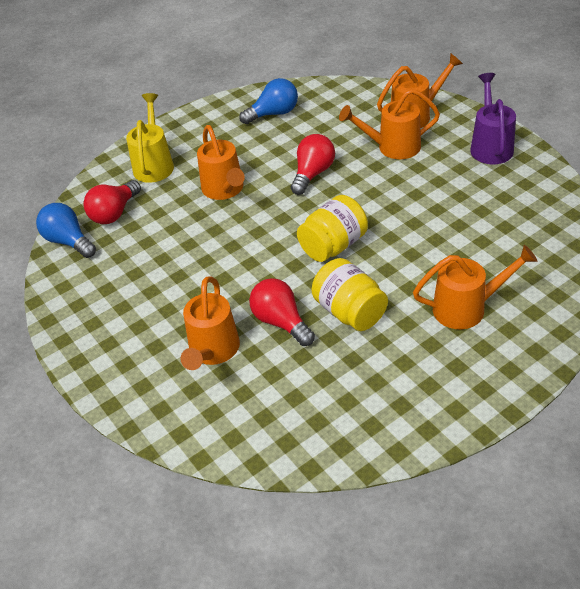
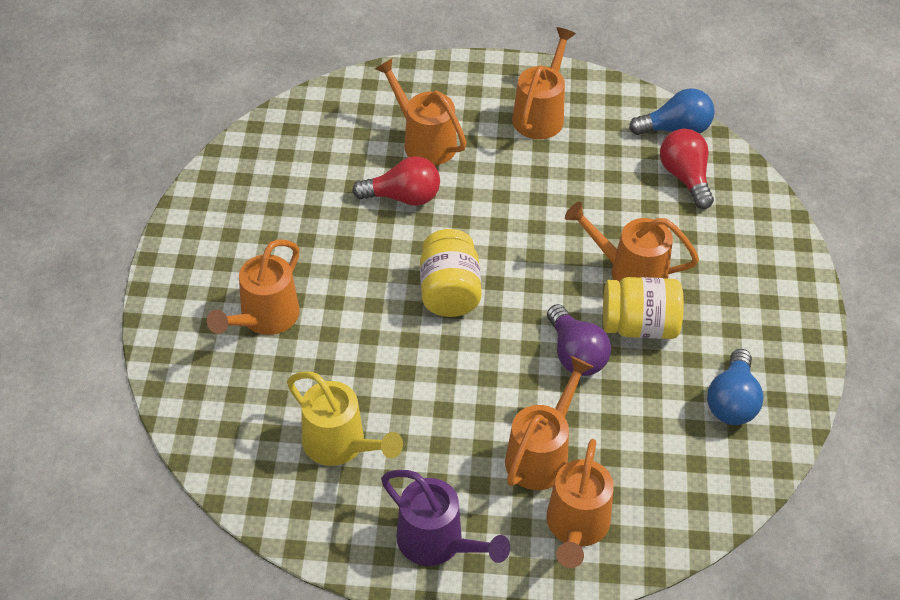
camera: 125 degrees right, 5 degrees up
yellow watering can [126,93,174,183] -> yellow watering can moved to [287,371,403,466]
red light bulb [291,134,335,195] -> purple light bulb [547,304,611,376]
yellow jar [311,258,388,331] -> yellow jar moved to [603,277,684,339]
none -> orange watering can [512,27,576,139]

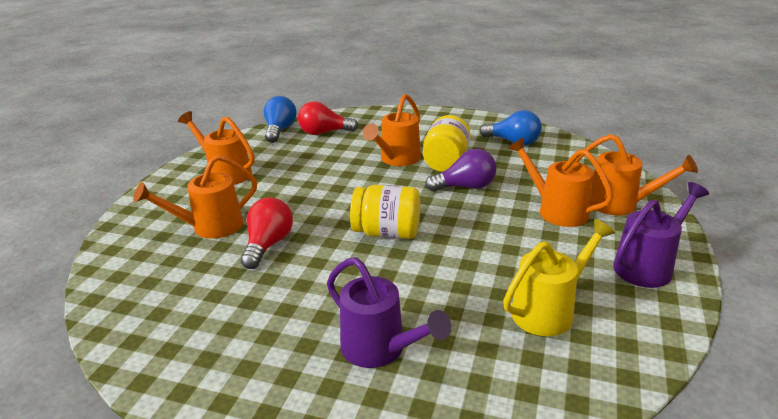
camera: 75 degrees left, 20 degrees down
orange watering can [207,240,300,335] -> purple watering can [327,257,451,368]

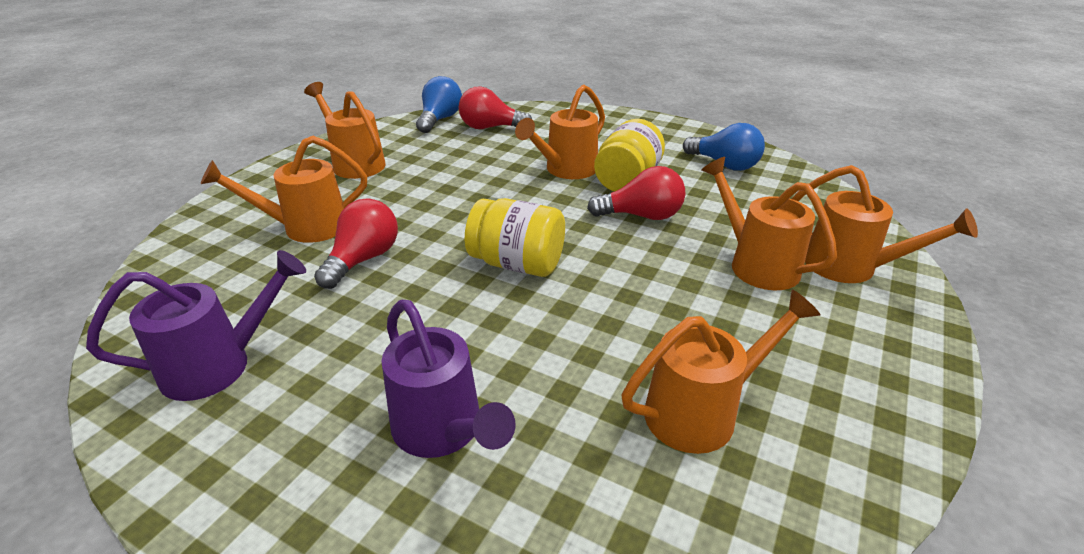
camera: 10 degrees right, 5 degrees up
purple light bulb [425,149,496,191] -> red light bulb [587,166,686,220]
yellow watering can [503,219,615,336] -> orange watering can [622,289,821,454]
purple watering can [613,182,709,288] -> purple watering can moved to [86,250,306,401]

